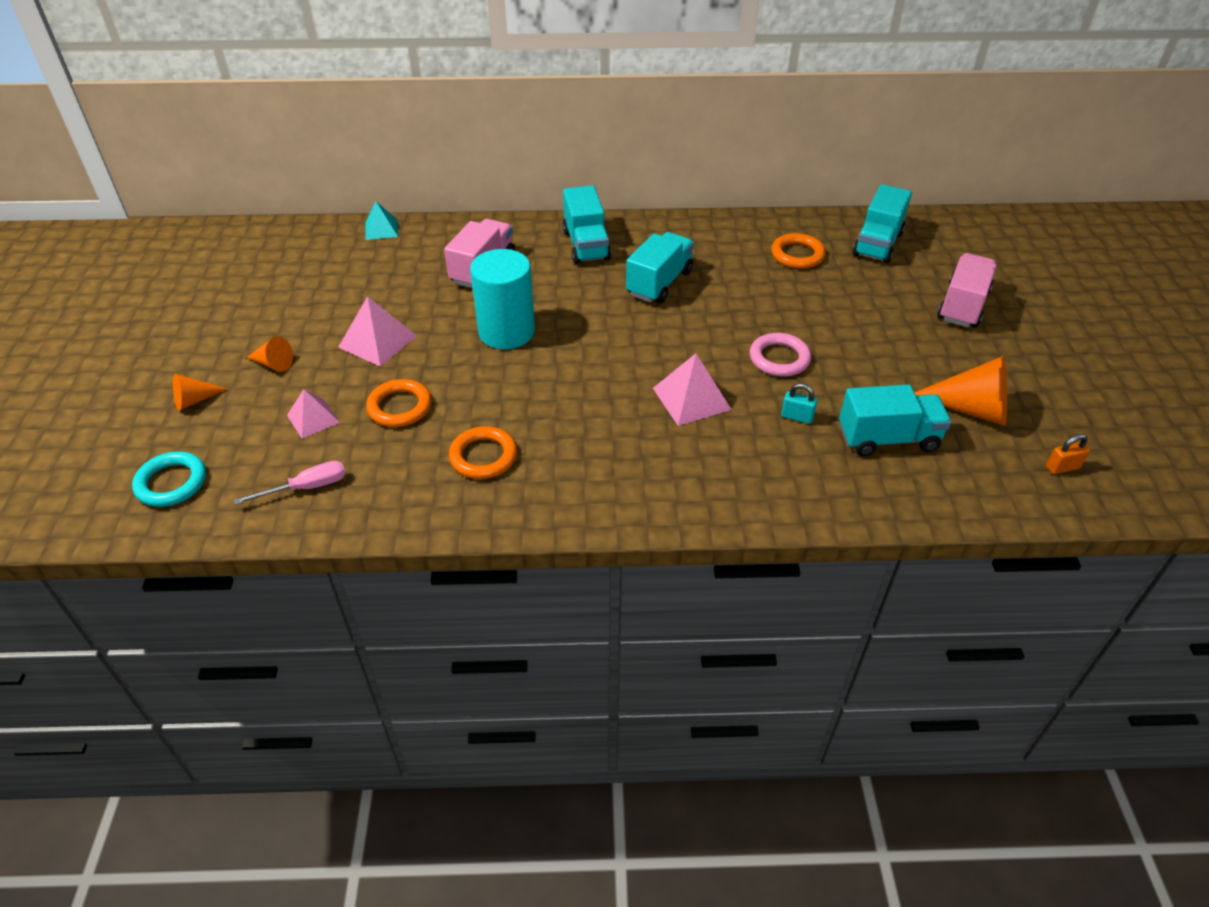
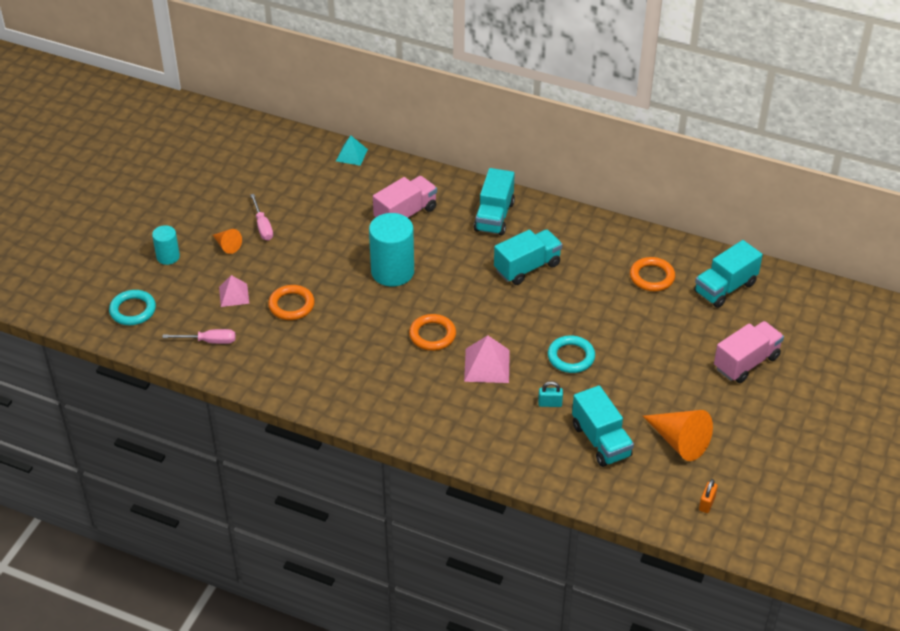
camera: 25 degrees right, 0 degrees up
orange cone [173,374,227,411] -> turquoise cylinder [152,225,180,265]
pink pyramid [338,296,417,367] -> none
orange ring [449,426,517,479] -> orange ring moved to [409,314,456,351]
pink ring [750,333,811,377] -> turquoise ring [548,335,595,373]
turquoise padlock [781,383,817,424] -> turquoise padlock turned 45 degrees counterclockwise [538,381,563,407]
turquoise truck [839,384,952,456] -> turquoise truck turned 45 degrees clockwise [572,385,634,467]
orange padlock [1046,434,1090,474] -> orange padlock turned 75 degrees counterclockwise [699,479,718,513]
none -> pink screwdriver [250,194,273,240]

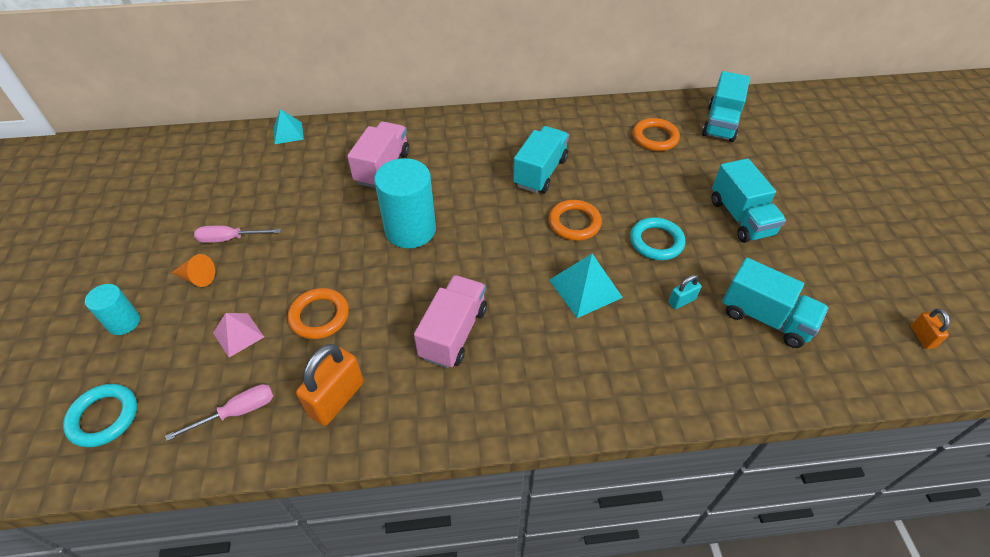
camera: 30 degrees left, 5 degrees up
pink screwdriver [250,194,273,240] -> pink screwdriver turned 135 degrees clockwise [194,226,281,243]
orange ring [409,314,456,351] -> orange ring moved to [549,200,602,241]
pink pyramid [464,335,510,383] -> turquoise pyramid [549,254,623,318]
turquoise truck [474,168,515,236] -> turquoise truck moved to [711,158,786,243]
orange cone [643,410,713,461] -> none
pink truck [714,321,784,383] -> pink truck moved to [414,275,487,368]
none -> orange padlock [296,344,364,426]

